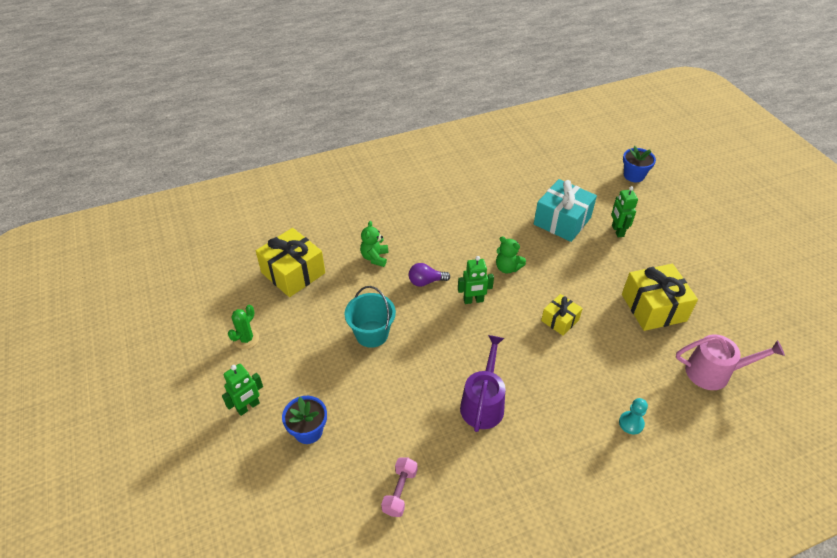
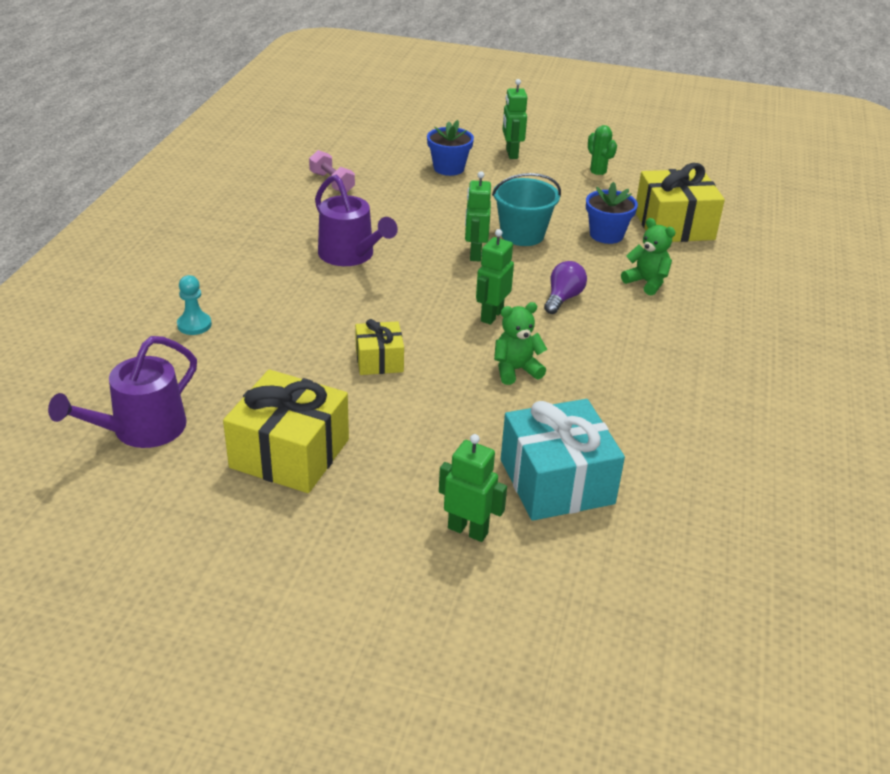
camera: 125 degrees right, 10 degrees down
blue flower pot [623,146,656,182] -> blue flower pot moved to [586,182,638,244]
pink watering can [676,334,785,390] -> purple watering can [48,336,197,448]
none -> green robot [465,171,491,262]

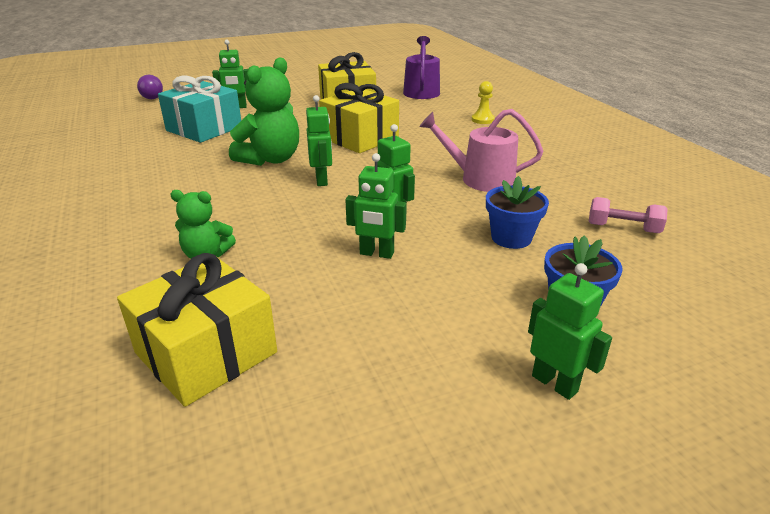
camera: 145 degrees right, 5 degrees down
turquoise pawn [177,275,212,335] -> yellow pawn [471,81,495,124]
purple watering can [315,175,398,266] -> pink watering can [419,109,543,192]
yellow gift [355,319,404,375] -> yellow gift [319,83,399,153], size x1.79
turquoise bucket [492,173,561,246] -> green robot [345,153,406,259]
green teddy bear [494,302,547,385] -> green teddy bear [229,57,299,166], size x1.73
purple light bulb [544,261,587,314] -> purple light bulb moved to [137,75,163,99]
green cactus [583,125,617,181] -> none
blue flower pot [586,182,638,244] -> blue flower pot moved to [486,176,549,249]

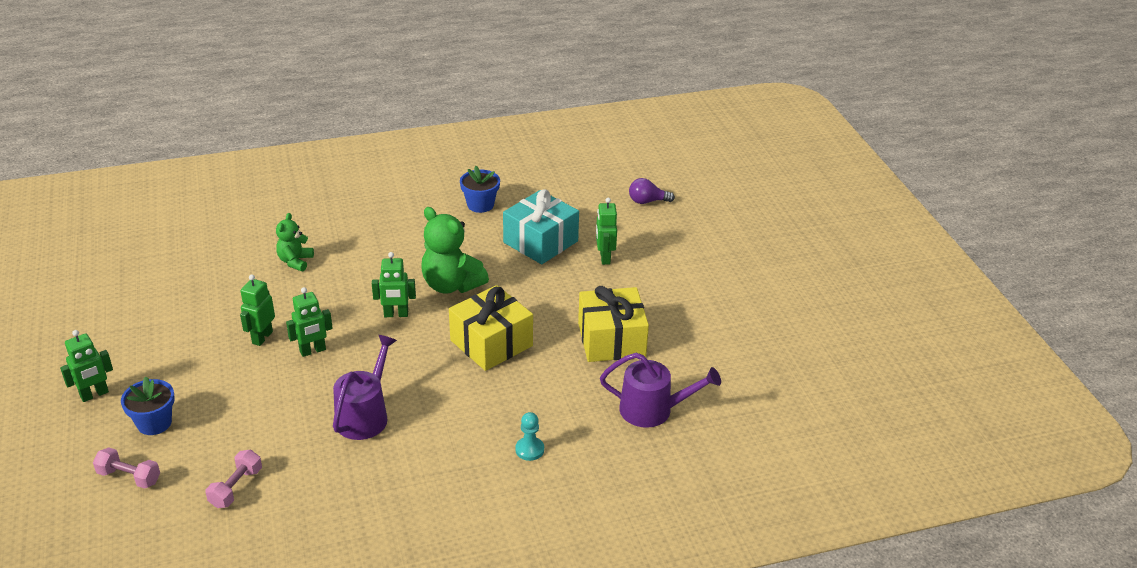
camera: 95 degrees right, 5 degrees up
yellow gift [117,253,277,407] -> none
pink watering can [419,109,543,192] -> purple watering can [333,335,397,440]
yellow pawn [471,81,495,124] -> turquoise pawn [515,412,544,461]
blue flower pot [486,176,549,249] -> blue flower pot moved to [460,166,500,213]
none -> pink dumbbell [93,447,160,489]

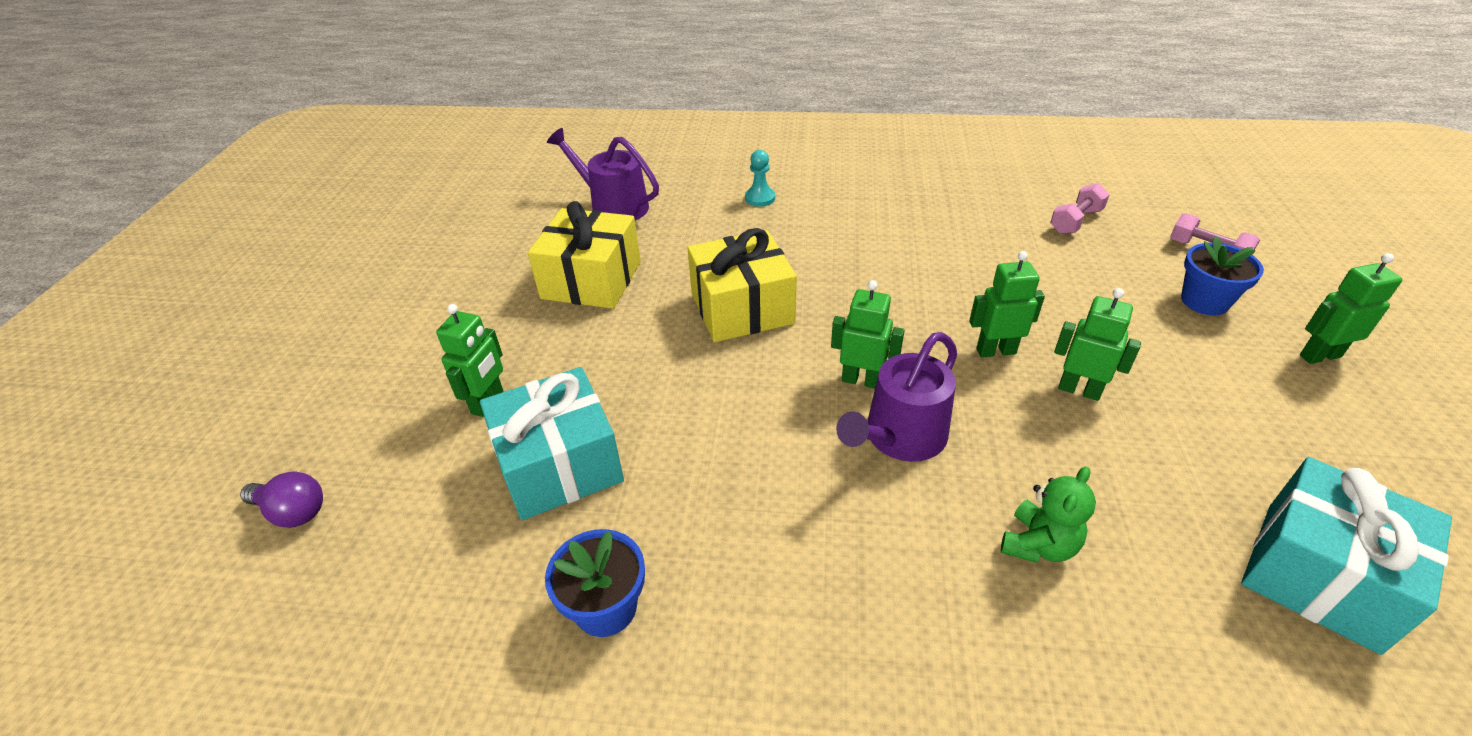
camera: 155 degrees left, 5 degrees up
green robot [240,274,275,346] -> green robot turned 105 degrees counterclockwise [1054,288,1141,401]
purple watering can [333,335,397,440] -> purple watering can moved to [836,332,957,462]
green teddy bear [421,207,489,293] -> none
none -> turquoise gift [1241,457,1452,655]

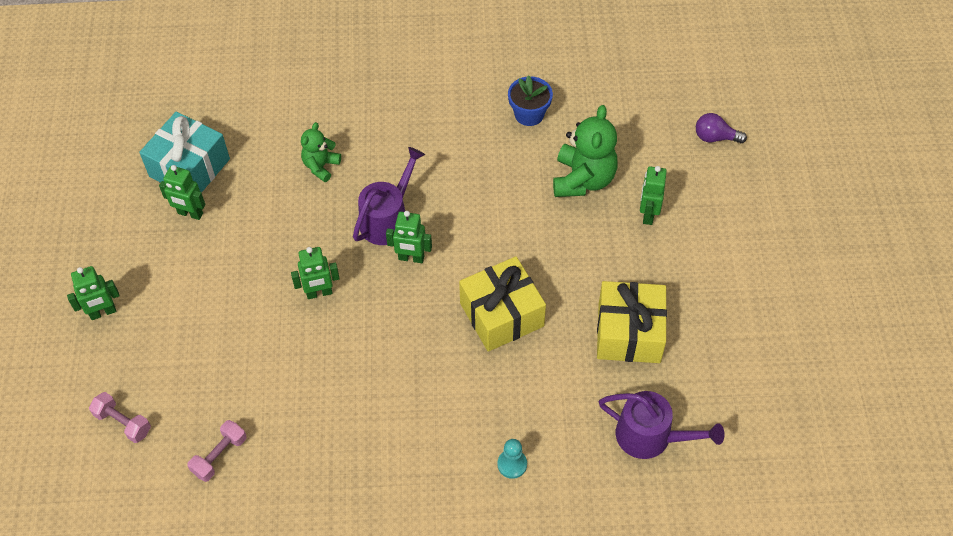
camera: 170 degrees right, 15 degrees up
turquoise gift [480,367,624,520] -> green teddy bear [553,105,618,197]
green robot [1054,288,1141,401] -> green robot moved to [159,165,205,220]
blue flower pot [1181,236,1264,315] -> none

